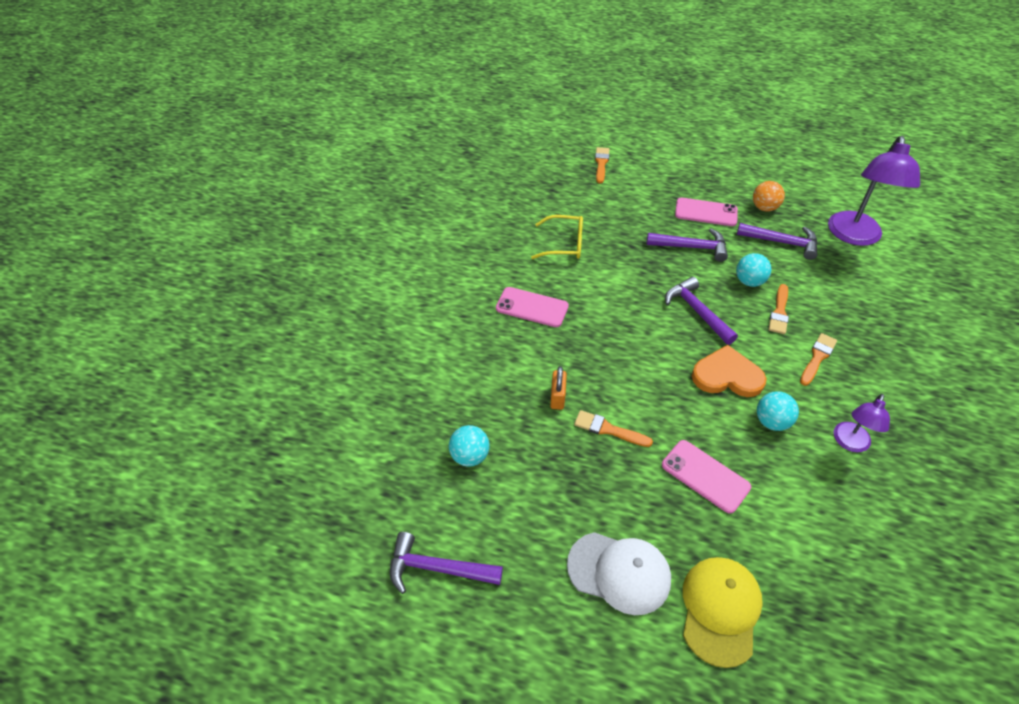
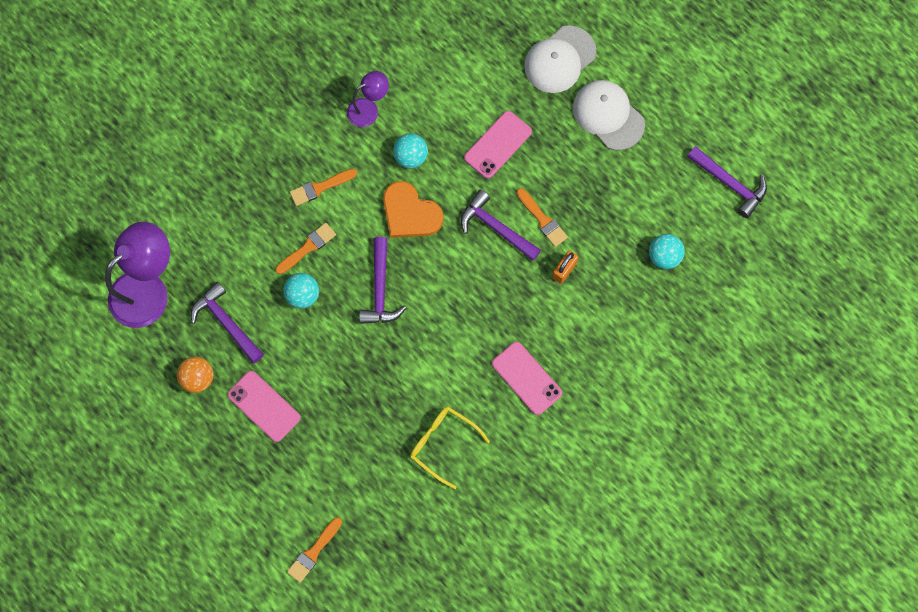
camera: 150 degrees left, 25 degrees up
purple hammer [647,228,728,262] -> purple hammer moved to [461,190,541,261]
pink phone [662,440,751,514] -> pink phone turned 60 degrees clockwise [464,111,532,178]
yellow cap [683,557,763,668] -> white cap [524,26,597,93]

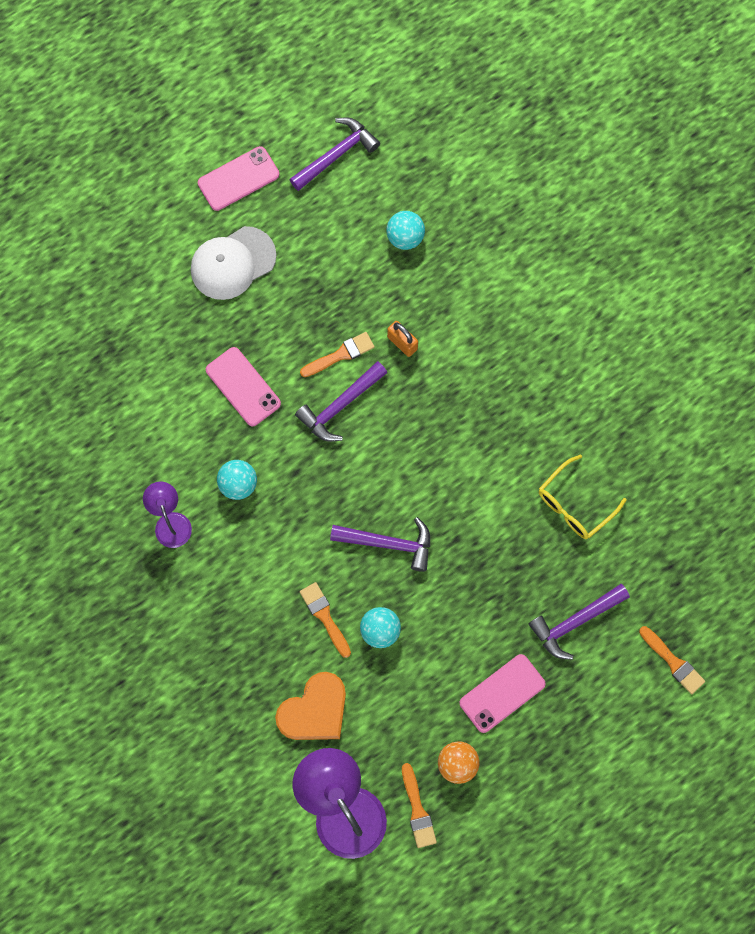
camera: 80 degrees left, 0 degrees up
purple hammer [191,282,264,363] -> purple hammer moved to [529,584,630,660]
orange brush [290,169,357,206] -> orange brush moved to [402,763,437,848]
orange heart [383,181,444,238] -> orange heart moved to [275,672,346,740]
pink phone [492,342,562,415] -> pink phone moved to [198,146,279,211]
white cap [524,26,597,93] -> none

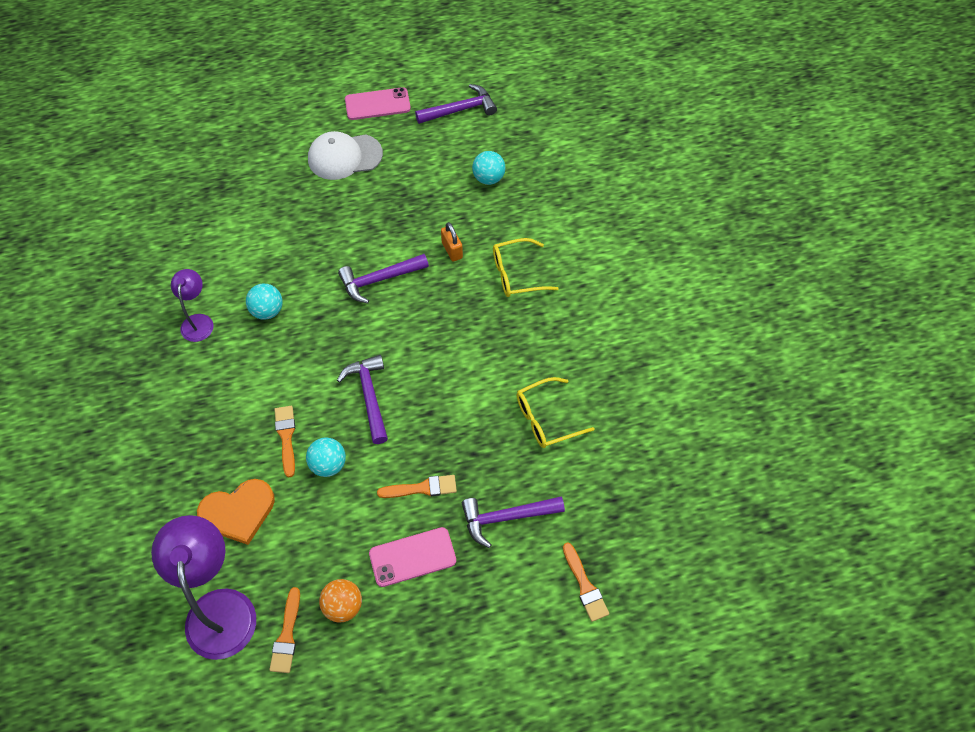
camera: 20 degrees right, 15 degrees down
pink phone [206,347,281,426] -> none
orange brush [300,332,374,377] -> orange brush moved to [377,475,457,498]
purple hammer [330,517,430,572] -> purple hammer turned 135 degrees counterclockwise [337,355,388,444]
none -> yellow glasses [493,238,559,297]

